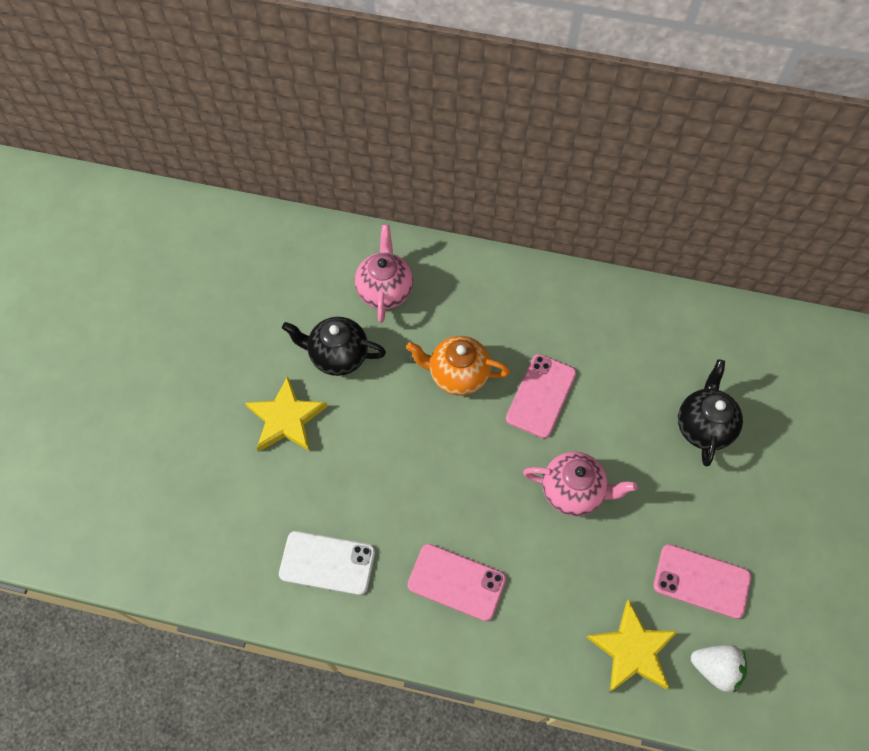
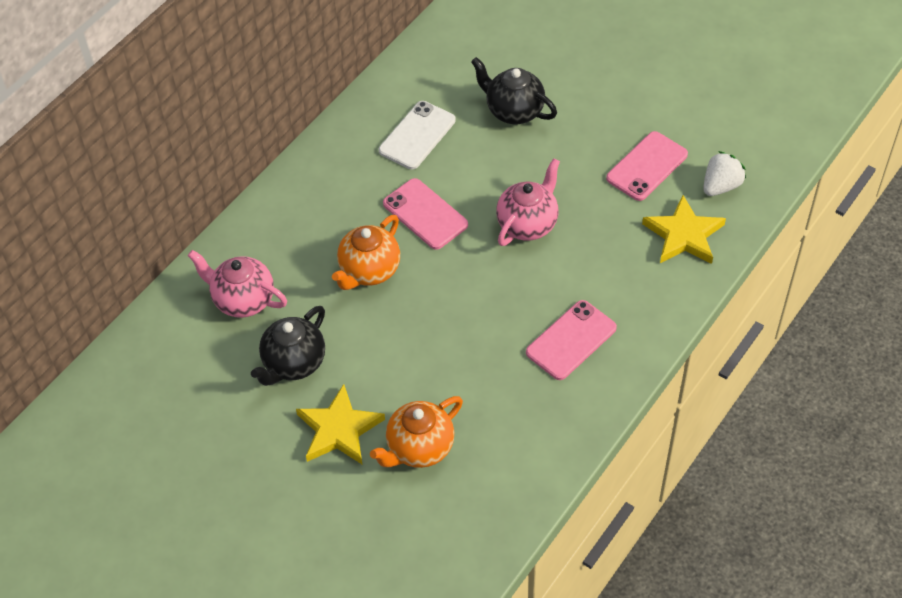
camera: 65 degrees left, 10 degrees down
white phone [279,531,375,595] -> white phone moved to [379,101,456,170]
none -> orange teapot [370,396,463,468]

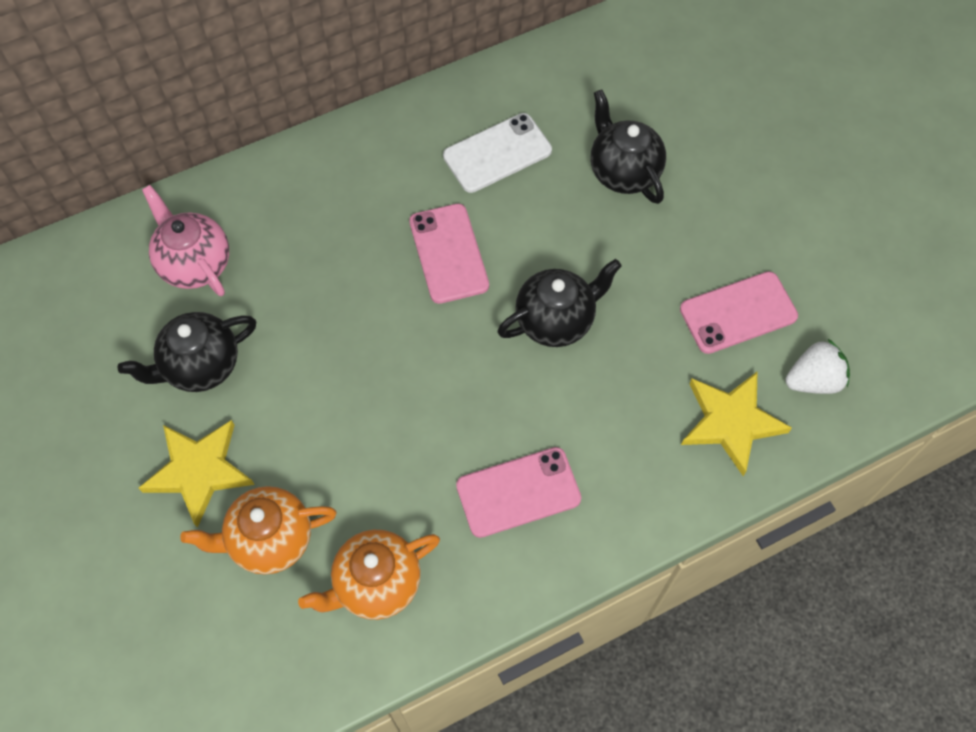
camera: 25 degrees right, 10 degrees up
orange teapot [332,215,400,290] -> orange teapot moved to [298,530,440,620]
pink teapot [496,158,560,246] -> black teapot [497,259,622,347]

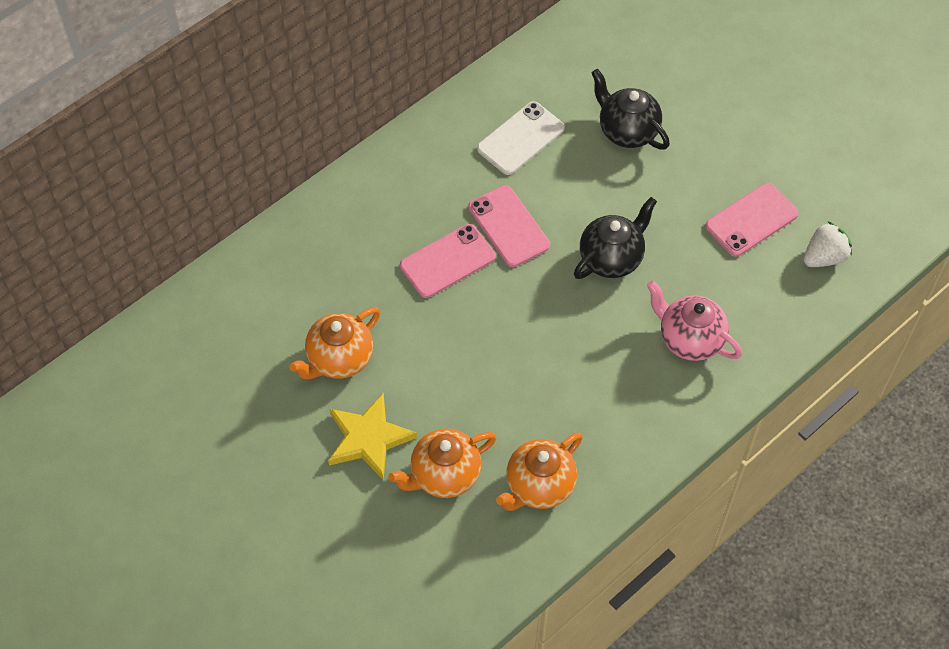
camera: 15 degrees left, 5 degrees down
black teapot [117,312,257,392] -> orange teapot [289,307,381,379]
pink teapot [142,185,229,296] -> pink teapot moved to [647,280,742,361]
pink phone [456,447,581,538] -> pink phone moved to [400,224,496,298]
yellow star [681,371,792,476] -> none

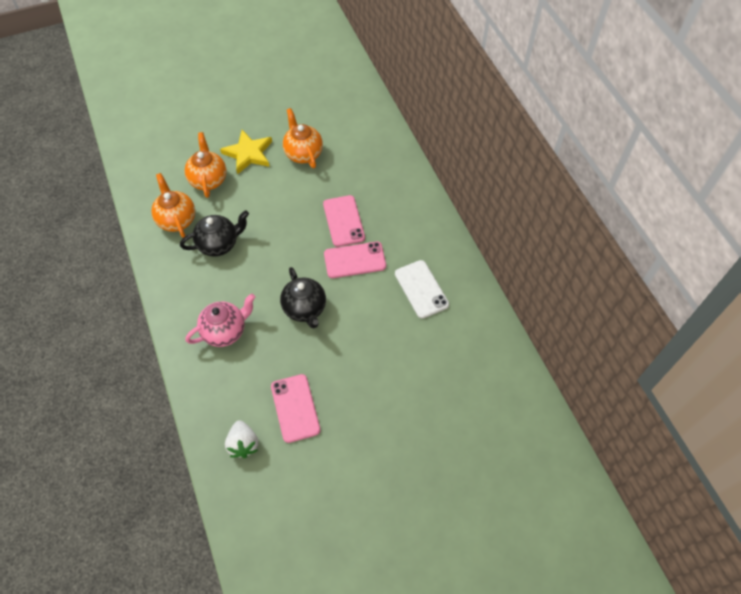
camera: 110 degrees right, 0 degrees up
black teapot [591,69,670,150] -> black teapot moved to [180,210,249,257]

